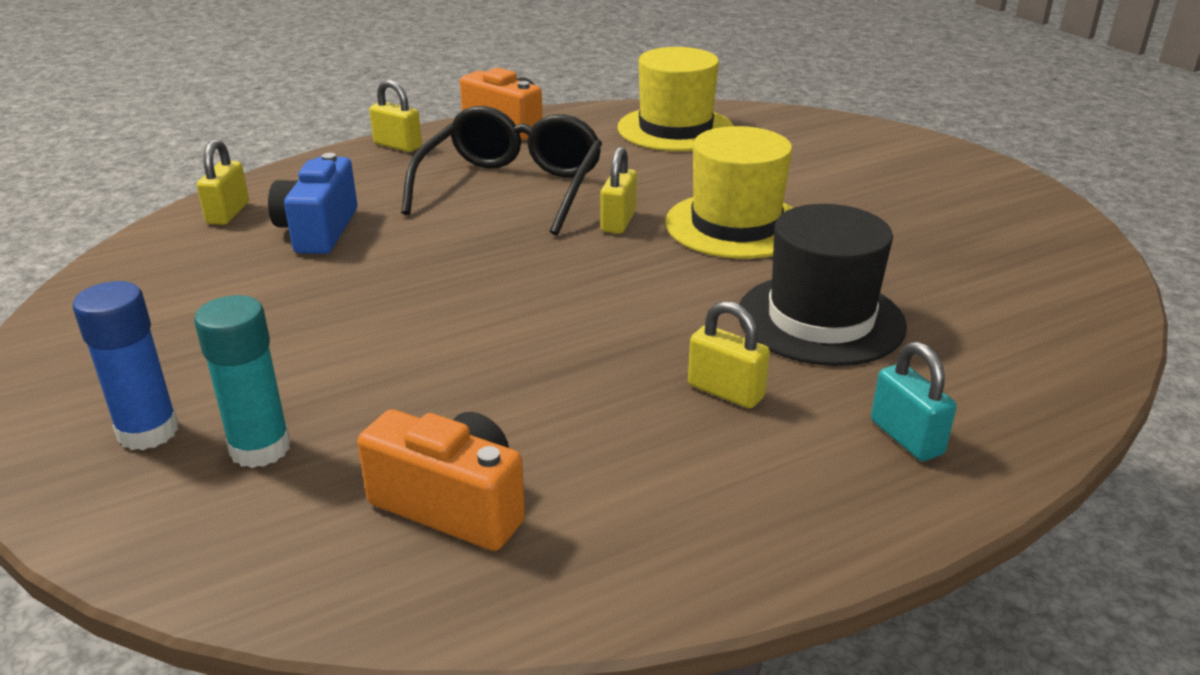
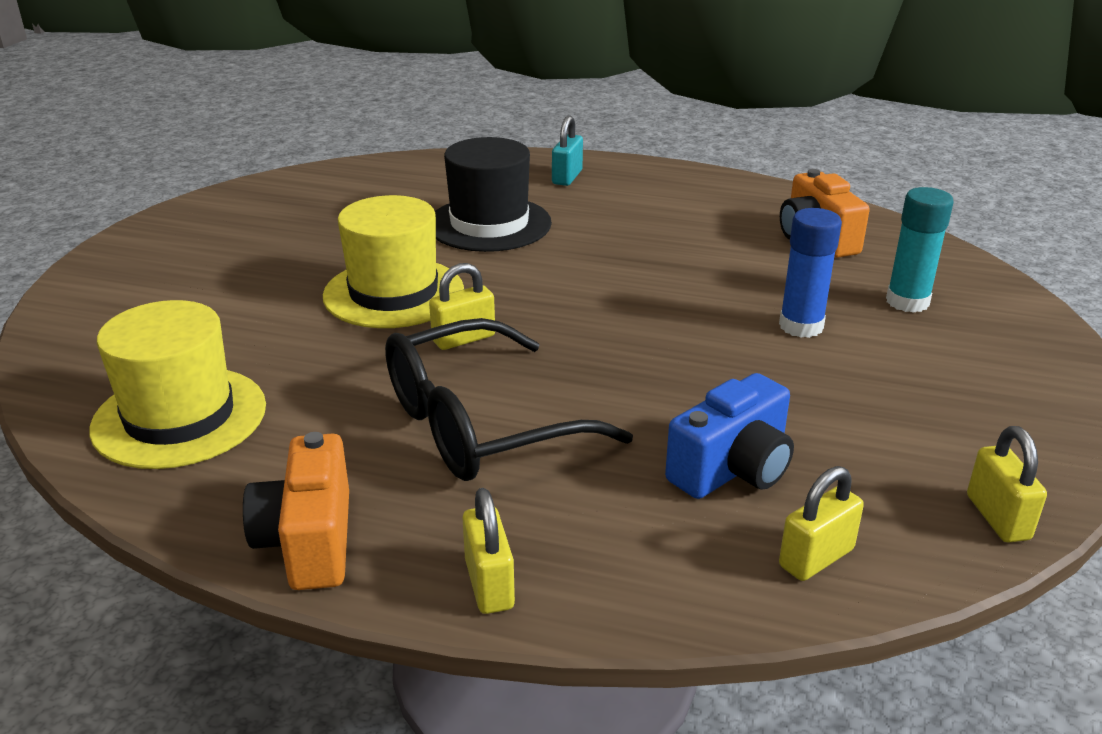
camera: 135 degrees left, 0 degrees up
blue glue stick [73,281,179,450] -> blue glue stick moved to [779,208,842,338]
yellow padlock [688,301,770,408] -> yellow padlock moved to [967,426,1047,543]

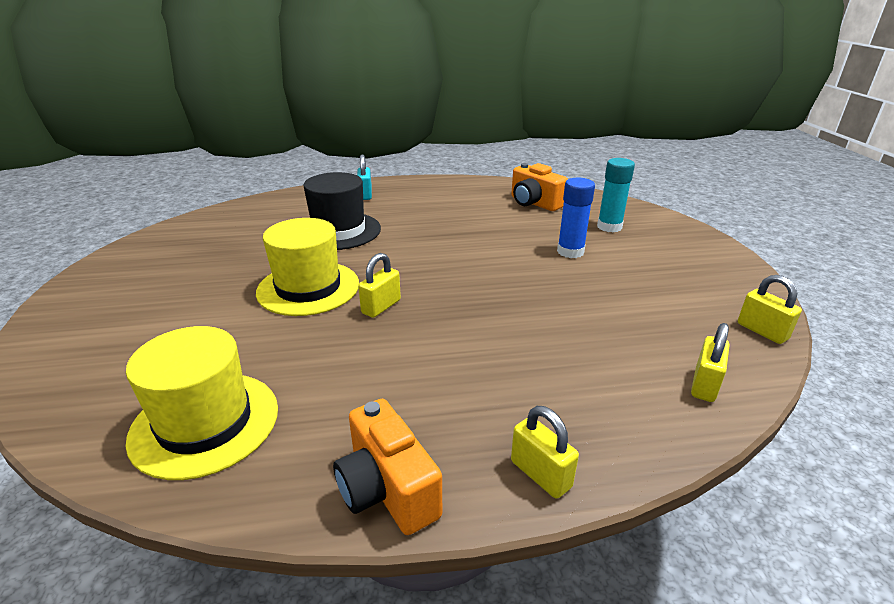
camera: 25 degrees left, 0 degrees up
black glasses [385,318,633,481] -> none
blue camera [665,373,794,499] -> none

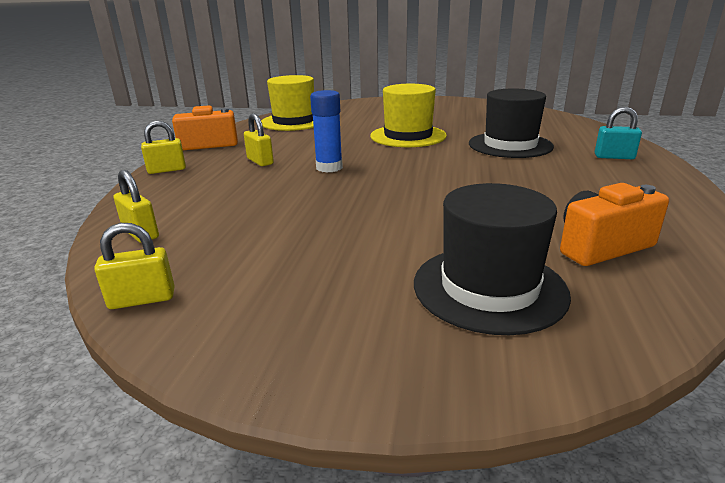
camera: 110 degrees right, 5 degrees down
yellow padlock [358,253,401,318] -> yellow padlock moved to [244,113,274,166]
blue glue stick [557,178,595,258] -> blue glue stick moved to [310,90,343,173]
turquoise glue stick [597,158,635,232] -> black hat [414,183,571,335]

